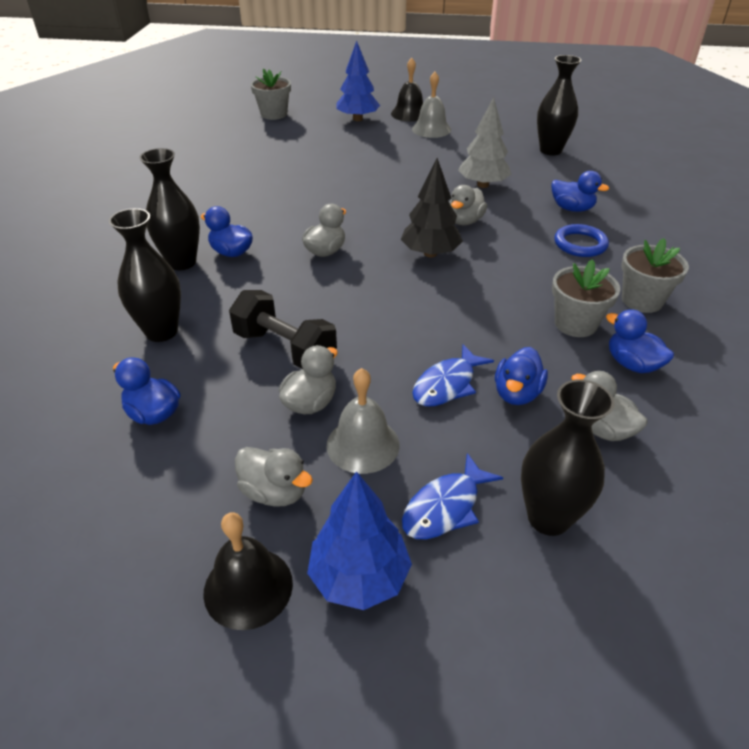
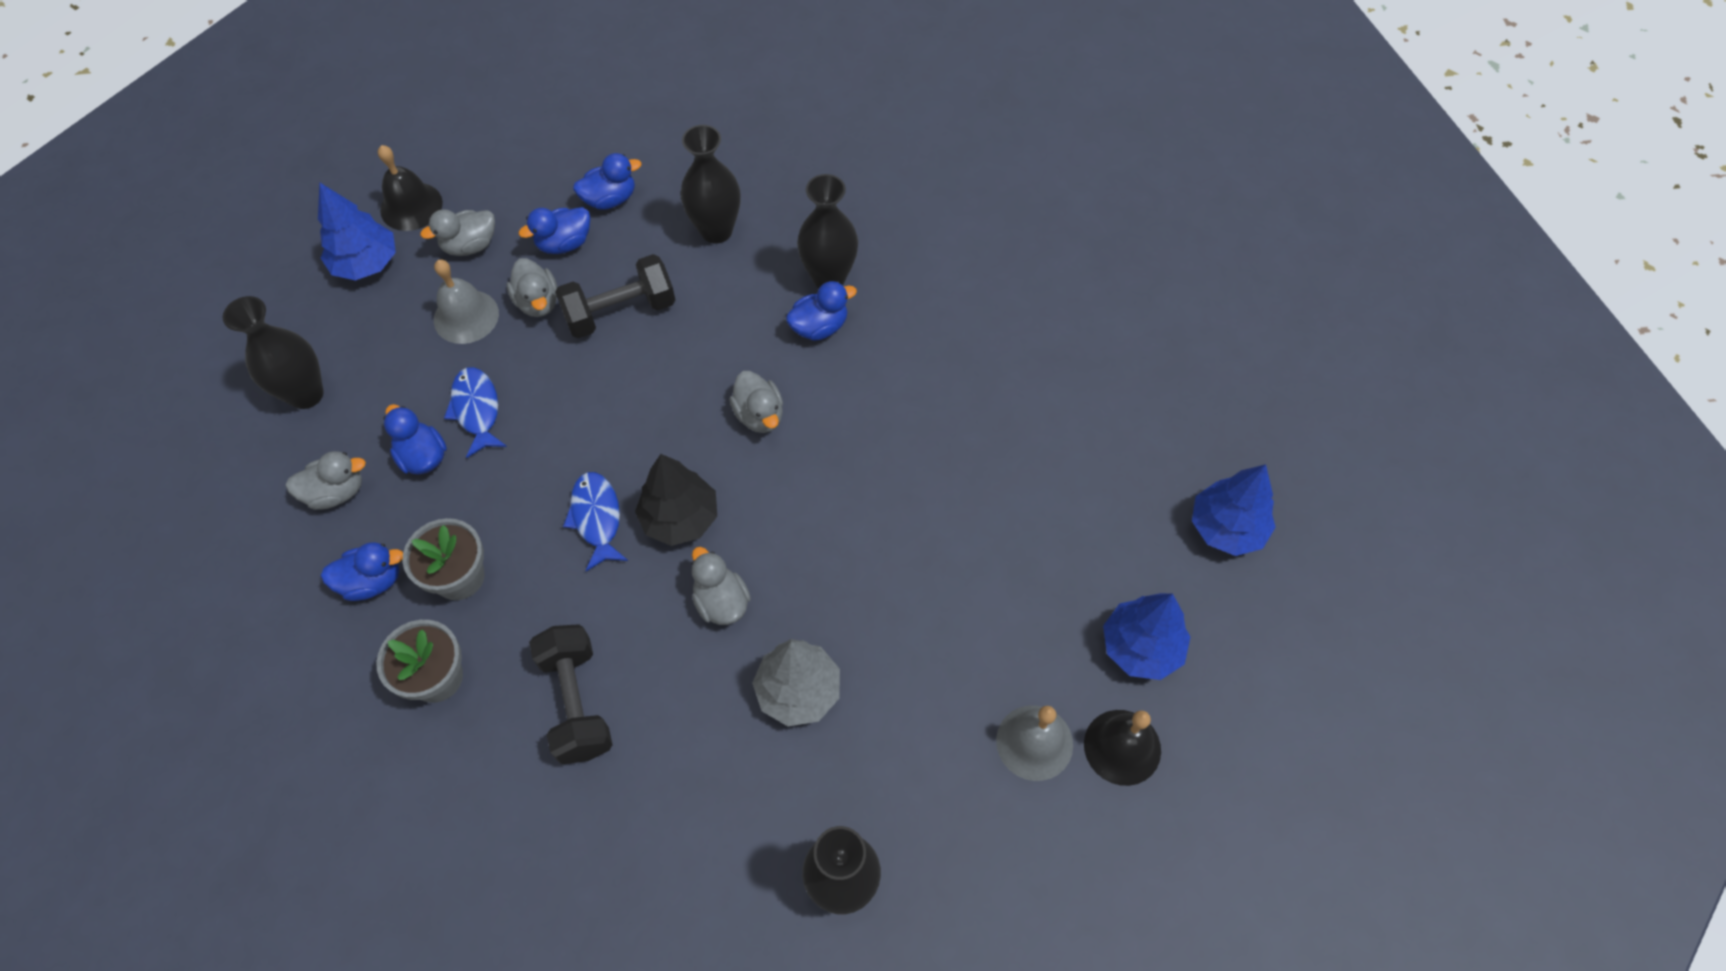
camera: 120 degrees right, 20 degrees up
grey flower pot [251,68,291,120] -> blue tree [1192,464,1276,556]
blue fish [402,453,503,539] -> blue fish moved to [563,472,628,571]
blue duck [551,171,609,212] -> blue duck moved to [519,207,590,254]
blue ring [554,224,609,257] -> black dumbbell [529,624,613,764]

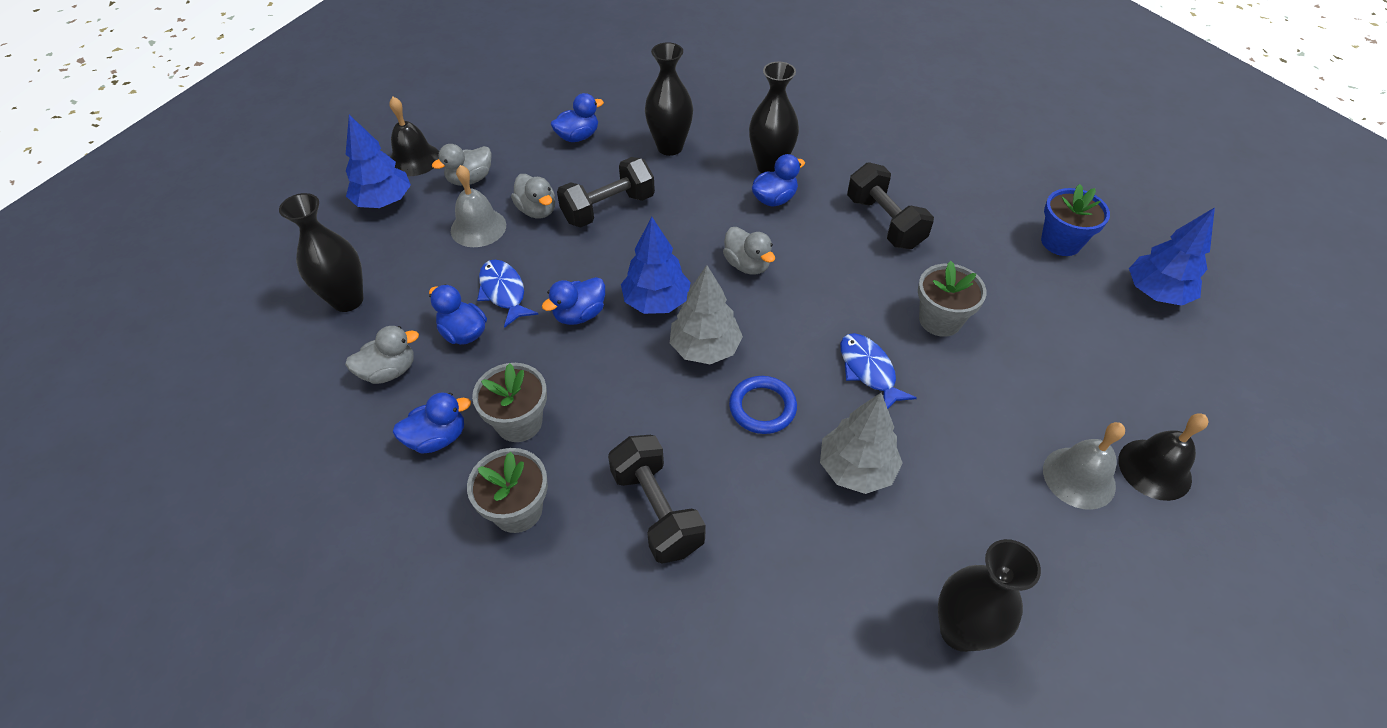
camera: 10 degrees left, 10 degrees down
blue duck [519,207,590,254] -> blue duck moved to [542,277,605,325]
blue fish [563,472,628,571] -> blue fish moved to [840,333,917,409]
black tree [635,454,717,546] -> grey tree [670,265,743,364]
grey duck [691,547,751,625] -> blue ring [729,376,797,434]
blue tree [1103,593,1190,680] -> blue tree moved to [621,217,691,314]
none -> black dumbbell [847,162,934,249]
none -> grey flower pot [918,261,987,337]
none -> blue flower pot [1041,184,1110,256]

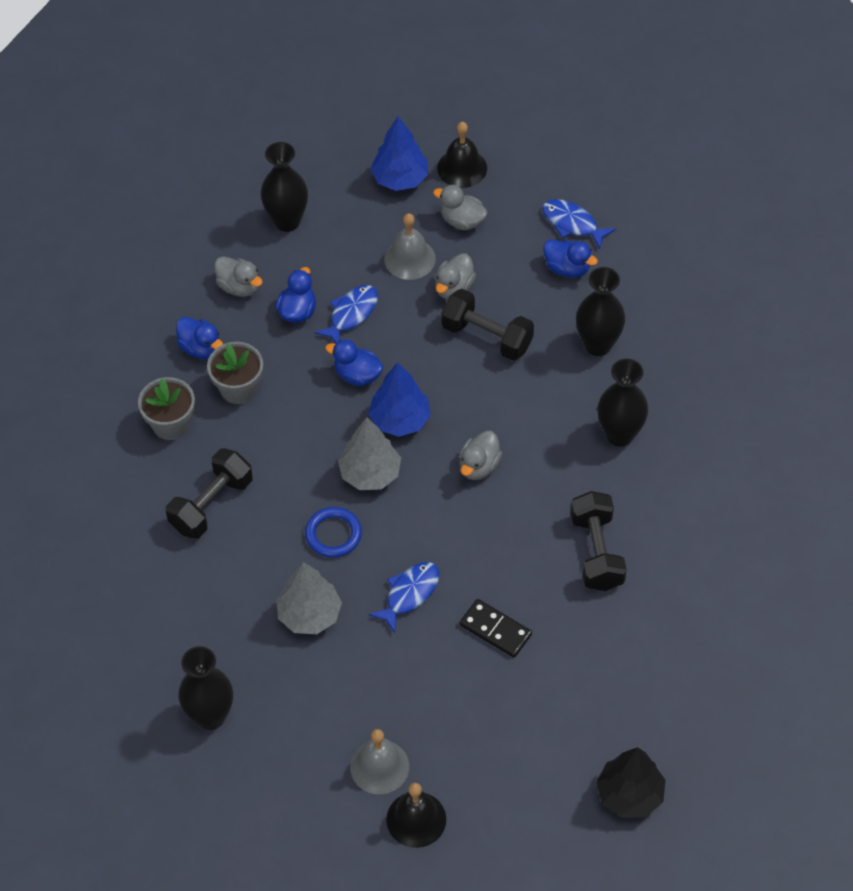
camera: 65 degrees right, 5 degrees up
blue duck [752,154,805,207] -> none
black dumbbell [847,162,934,249] -> black dumbbell turned 45 degrees counterclockwise [571,491,627,591]
grey flower pot [918,261,987,337] -> black domino [460,599,532,658]
blue flower pot [1041,184,1110,256] -> none
blue tree [1129,207,1215,306] -> black tree [596,747,665,818]
none -> blue fish [542,199,616,250]

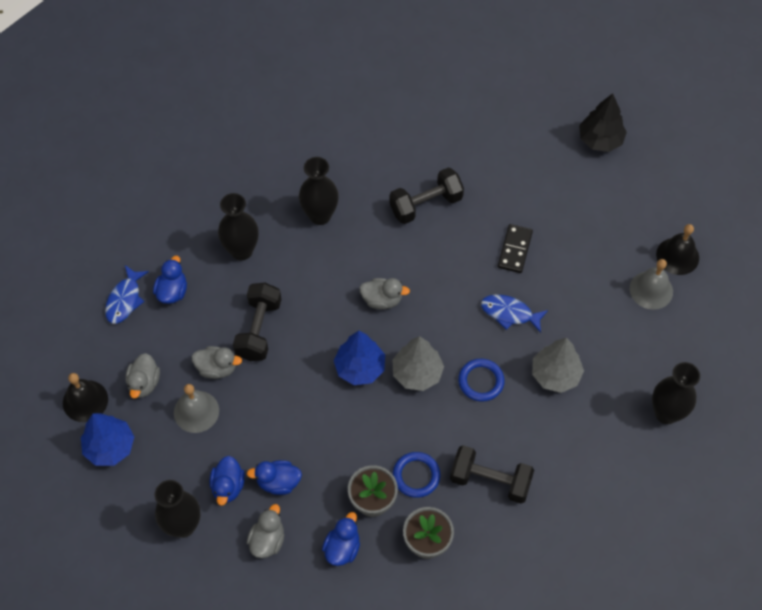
camera: 110 degrees left, 5 degrees up
blue fish [314,285,378,343] -> none
blue duck [325,339,383,386] -> blue duck moved to [209,456,245,506]
none -> blue ring [393,452,440,498]

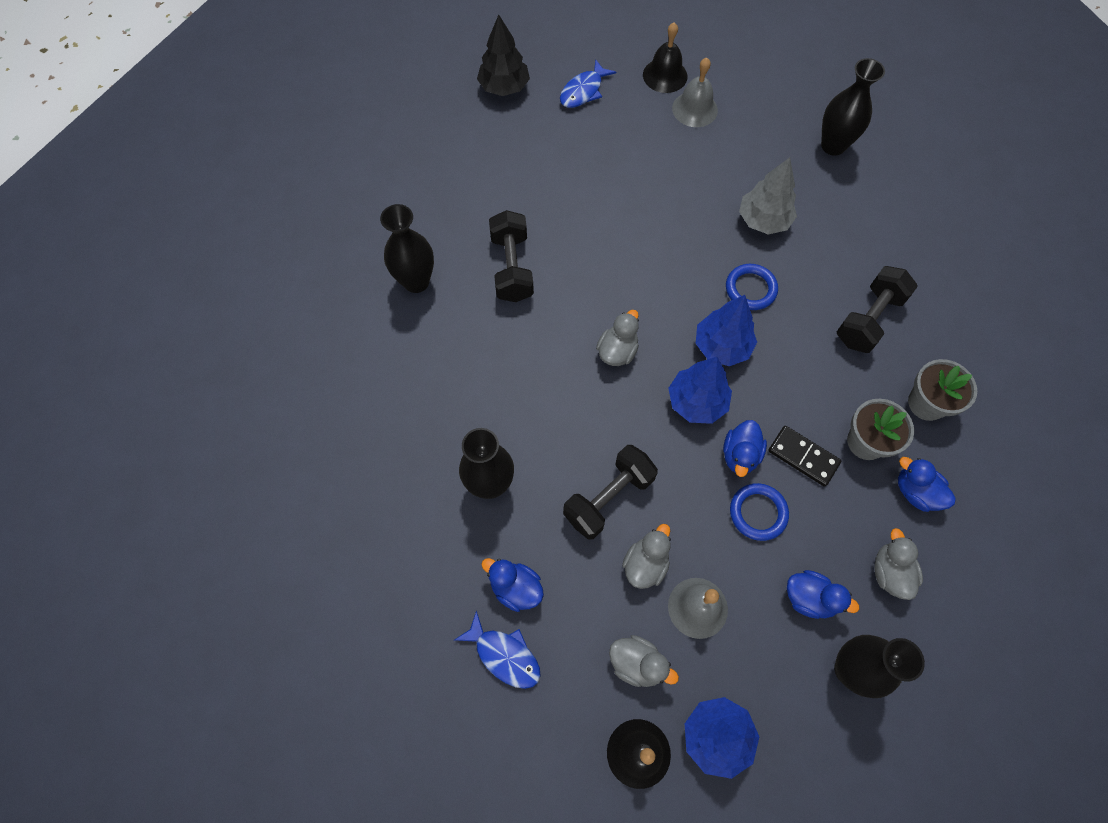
camera: 70 degrees left, 5 degrees up
black dumbbell [233,282,282,361] -> black dumbbell turned 75 degrees counterclockwise [563,445,658,539]
blue duck [247,460,302,495] -> blue duck moved to [723,420,767,477]
grey duck [247,504,284,558] -> grey duck turned 45 degrees clockwise [874,528,923,600]
black vase [299,157,339,225] -> black vase moved to [380,204,434,293]
grey tree [393,336,444,391] -> blue tree [696,295,757,366]
blue ring [393,452,440,498] -> blue ring moved to [730,483,789,541]
blue fish [481,295,548,333] -> blue fish moved to [560,59,616,108]
black domino [498,224,533,273] -> black domino moved to [768,426,841,487]

